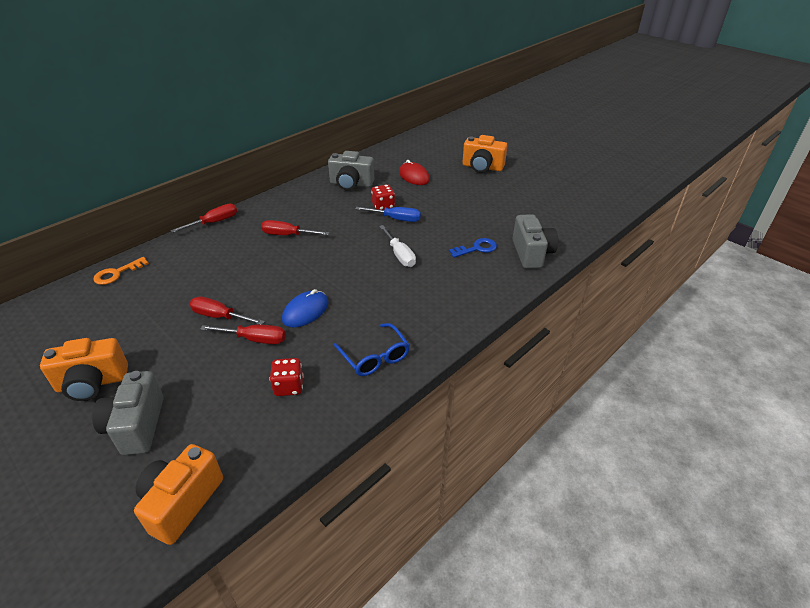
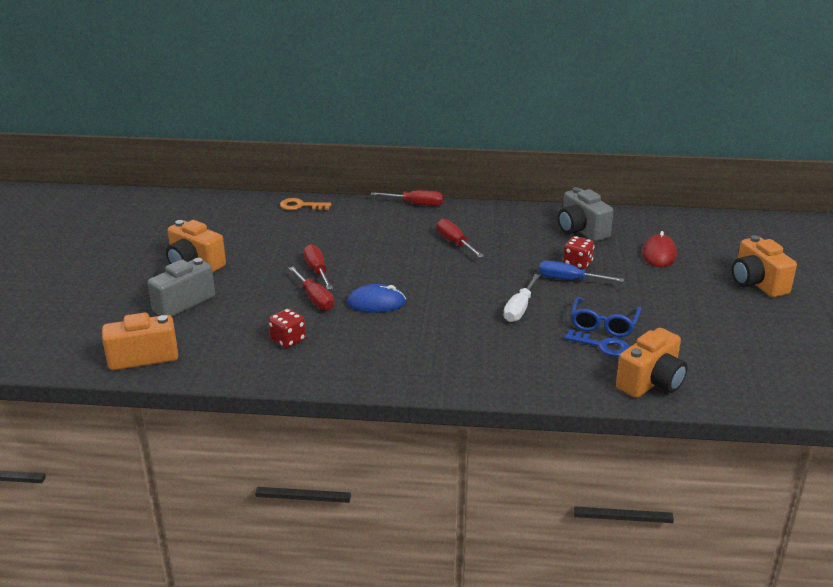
camera: 50 degrees right, 10 degrees down
blue glasses [334,323,410,376] -> blue glasses moved to [571,297,641,337]
blue screwdriver [355,207,421,222] -> blue screwdriver turned 135 degrees clockwise [539,260,624,282]
grey camera [513,214,558,269] -> orange camera [616,328,688,398]

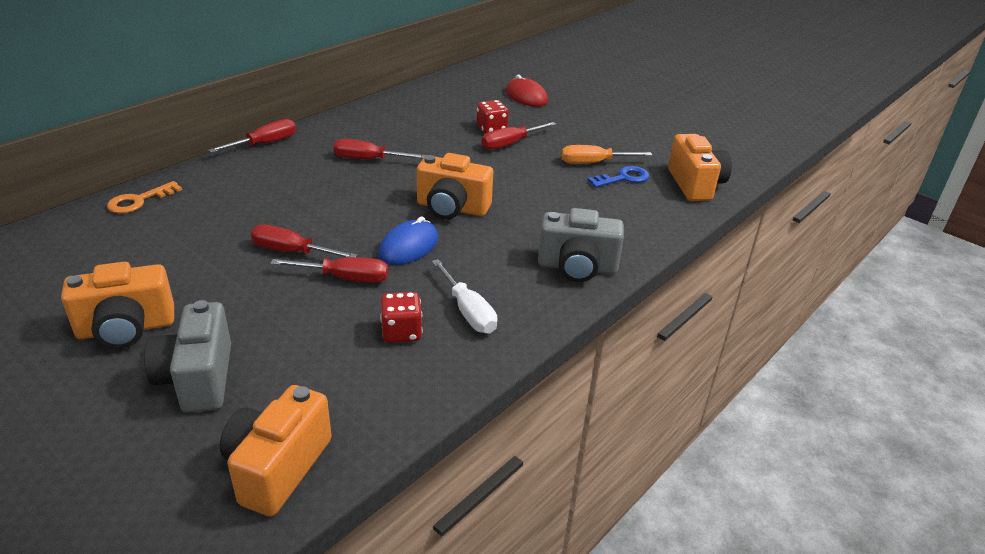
camera: 55 degrees left, 5 degrees up
white screwdriver [503,274,540,322] -> white screwdriver moved to [432,259,497,333]
blue screwdriver [539,260,624,282] -> red screwdriver [482,122,557,150]
grey camera [558,187,614,241] -> grey camera moved to [538,208,624,282]
blue glasses [571,297,641,337] -> orange screwdriver [561,145,652,164]
orange camera [732,235,797,297] -> orange camera moved to [417,153,493,219]

